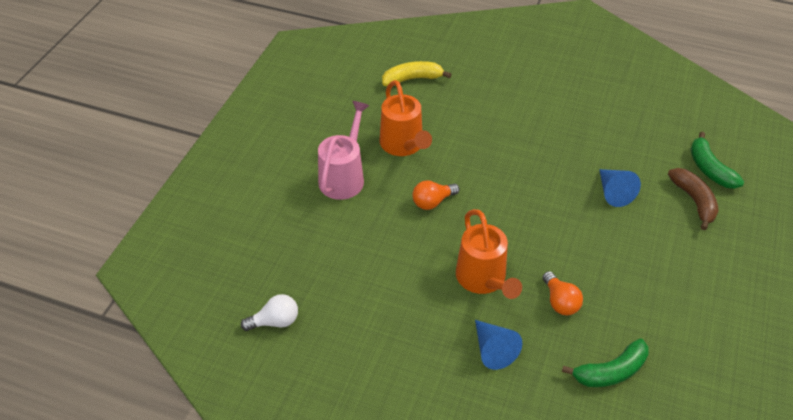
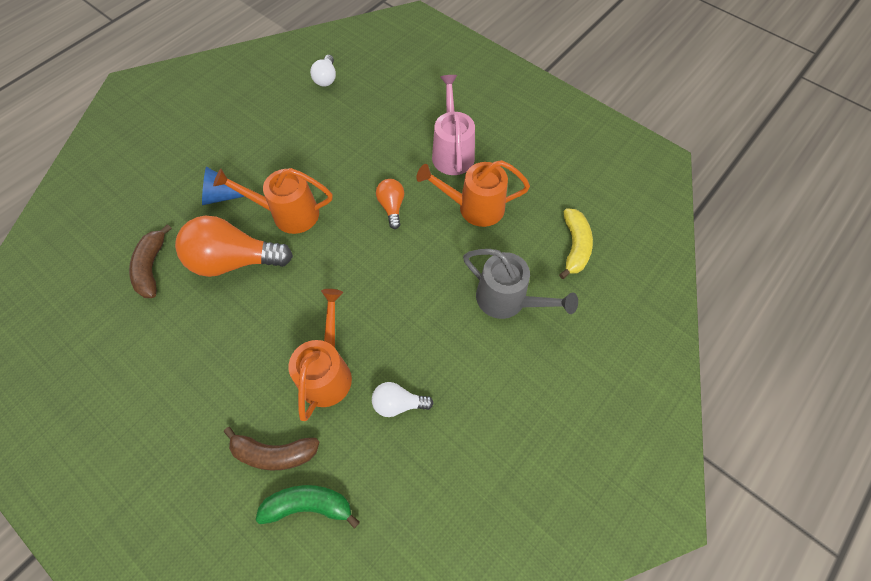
camera: 110 degrees right, 15 degrees up
pink watering can [318,101,369,200] -> pink watering can turned 135 degrees counterclockwise [432,75,475,175]
orange light bulb [542,271,583,315] -> orange light bulb [175,216,293,277], size x1.96
green banana [562,338,649,387] -> brown banana [129,224,172,298]
blue cone [599,169,641,207] -> orange watering can [288,289,352,421]
none -> white light bulb [372,382,434,417]
none -> grey watering can [463,249,578,319]

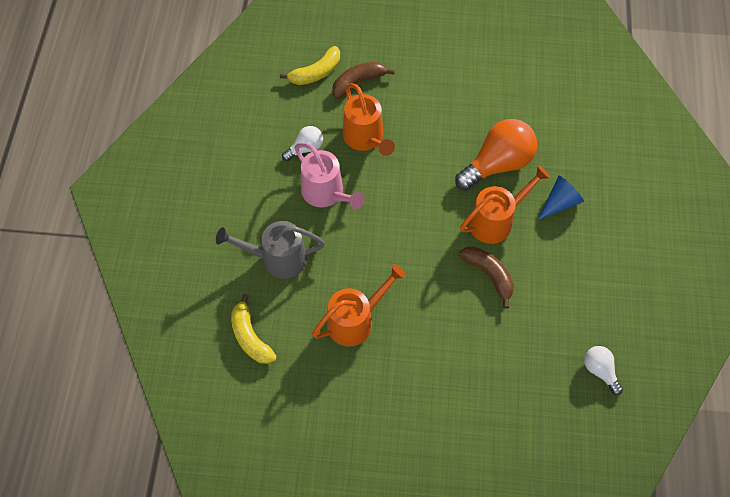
camera: 145 degrees right, 0 degrees up
brown banana [129,224,172,298] -> brown banana moved to [459,246,514,309]
green banana [256,485,360,529] -> yellow banana [280,46,340,85]
orange light bulb [376,179,404,229] -> none
pink watering can [432,75,475,175] -> pink watering can moved to [295,143,365,209]

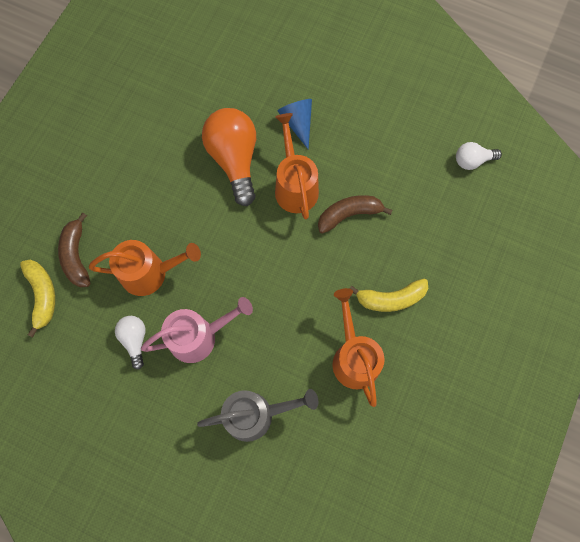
camera: 70 degrees left, 10 degrees up
grey watering can [216,221,325,279] -> grey watering can turned 120 degrees counterclockwise [197,389,318,442]
yellow banana [231,294,277,364] -> yellow banana moved to [350,279,428,312]

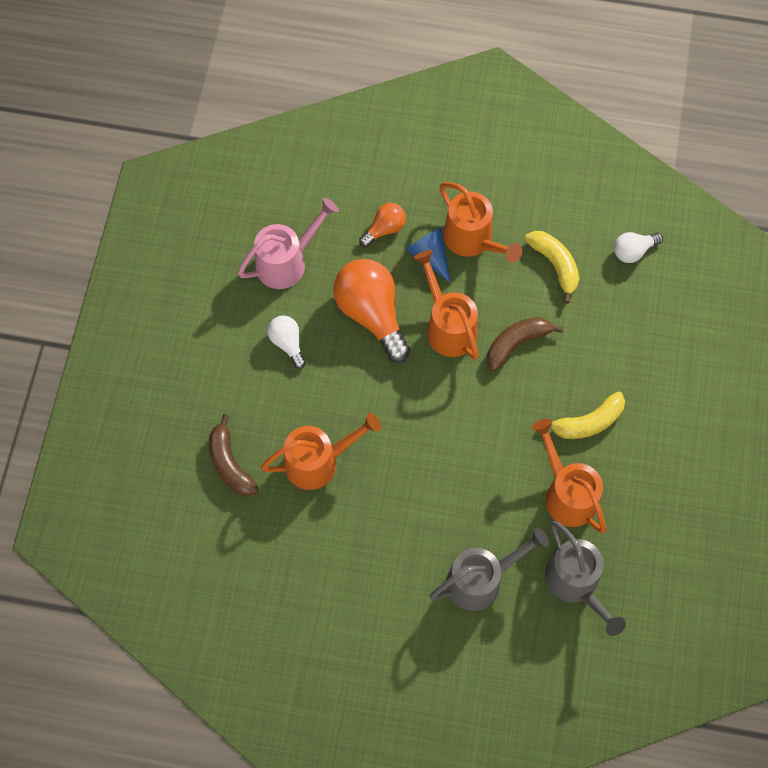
camera: 15 degrees left, 5 degrees down
yellow banana [20,260,55,337] -> yellow banana moved to [525,231,579,304]
white light bulb [115,316,146,369] -> white light bulb moved to [267,316,306,369]
pink watering can [141,297,253,363] -> pink watering can moved to [238,198,339,289]
none -> orange light bulb [359,203,406,247]
none -> orange watering can [439,182,522,263]
none -> grey watering can [545,521,626,636]

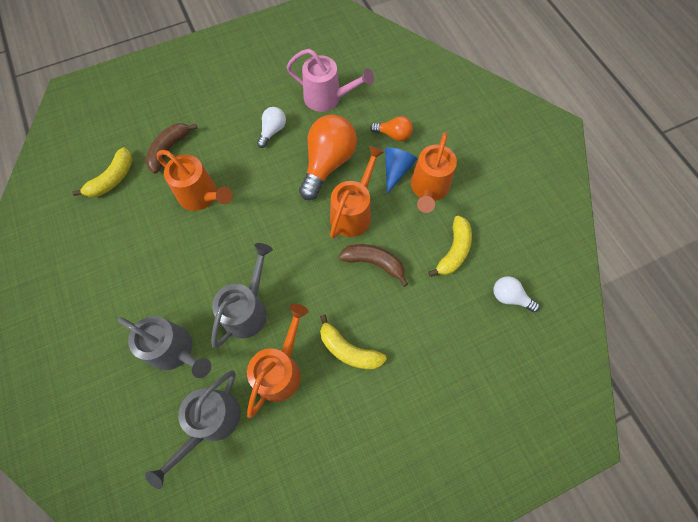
camera: 55 degrees right, 0 degrees up
none -> yellow banana [72,147,133,197]
none -> grey watering can [211,243,273,348]

